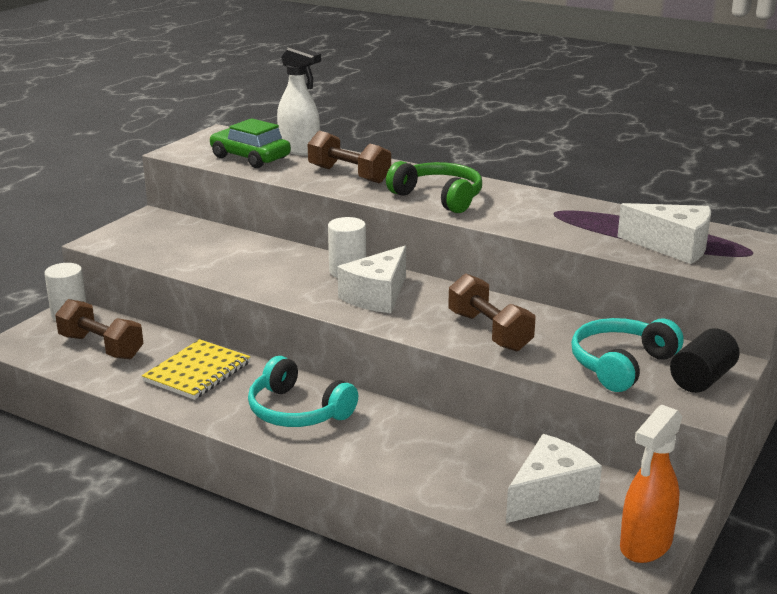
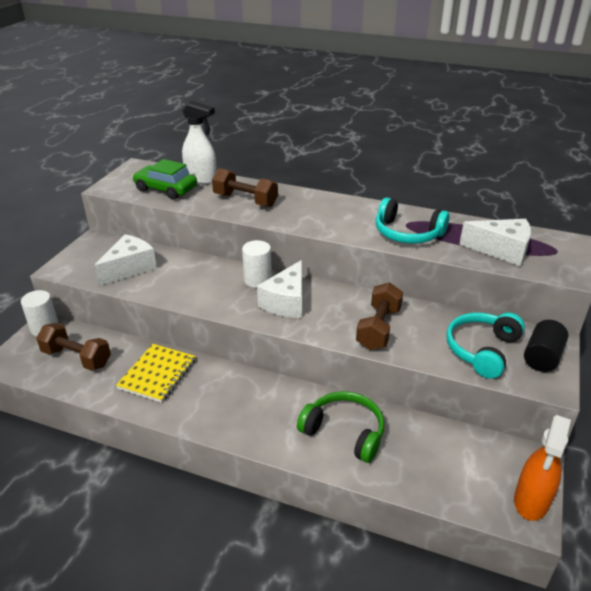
camera: 10 degrees left, 10 degrees up
turquoise headphones [248,356,358,427] -> turquoise headphones moved to [376,198,450,244]
green headphones [386,161,482,213] -> green headphones moved to [297,391,385,463]
brown dumbbell [448,273,535,352] -> brown dumbbell turned 60 degrees clockwise [356,282,403,350]
white cheese [506,434,602,523] -> white cheese moved to [94,234,157,286]

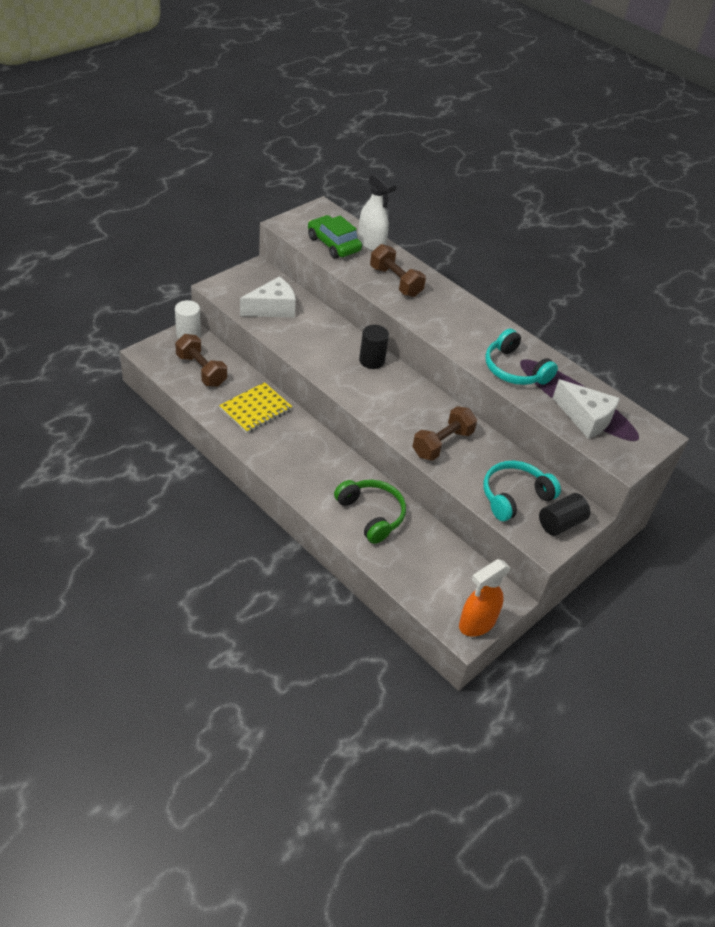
camera: 20 degrees right, 10 degrees up
white cylinder [242,240,272,288] -> black cylinder [359,325,389,369]
white cheese [257,260,302,318] -> none

